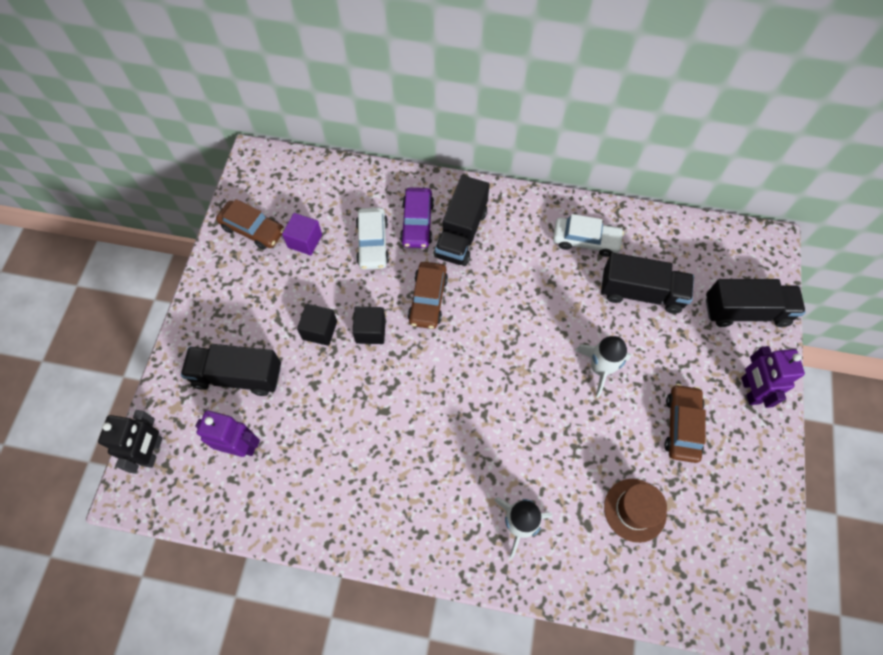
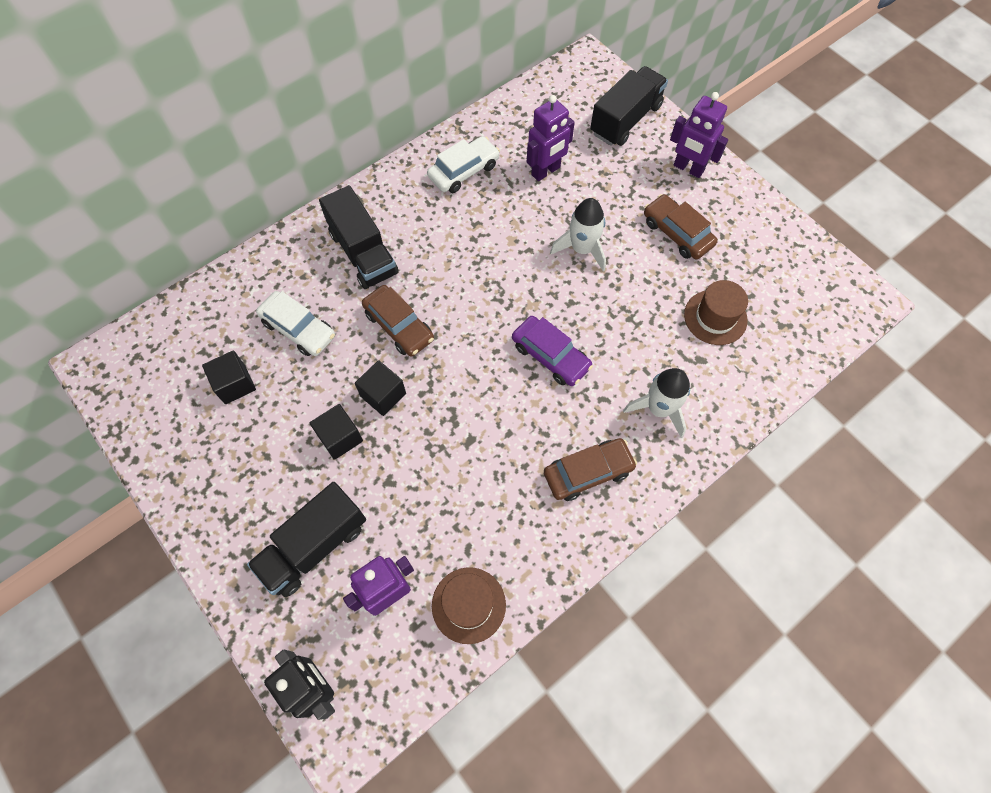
camera: 50 degrees left, 0 degrees up
brown car [216,199,284,250] -> brown car moved to [544,438,637,501]
purple cube [282,213,322,255] -> black cube [202,351,256,404]
purple car [400,188,434,248] -> purple car moved to [512,316,593,386]
black truck [601,253,694,314] -> purple robot [527,95,575,181]
none -> brown hat [432,567,506,644]

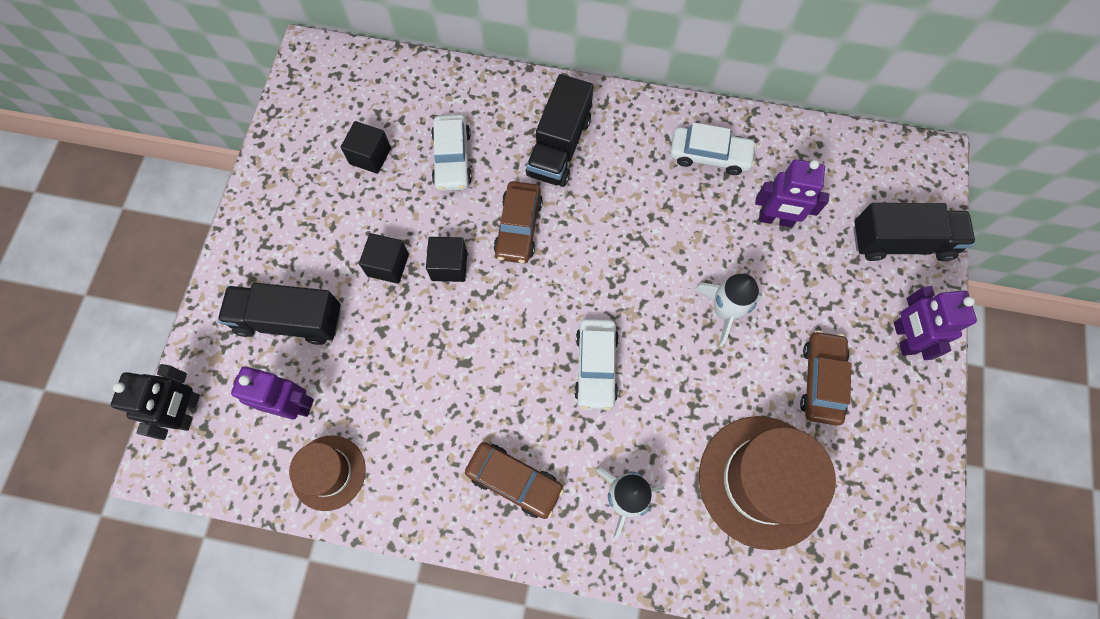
camera: 50 degrees right, 5 degrees up
purple car [512,316,593,386] -> white car [574,319,619,410]
brown hat [684,280,748,345] -> brown hat [699,416,836,550], size x1.75

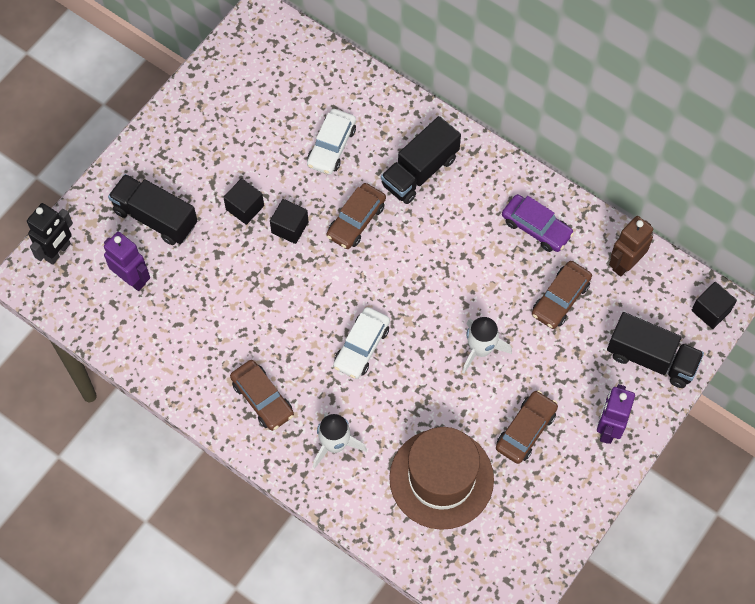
camera: 25 degrees right, 5 degrees down
brown hat [289,435,366,511] -> none
black cube [341,121,391,174] -> black cube moved to [692,282,737,329]
white car [670,123,757,175] -> purple car [502,194,574,252]
purple robot [755,159,829,228] -> brown car [532,261,592,329]
none -> brown robot [609,216,653,277]

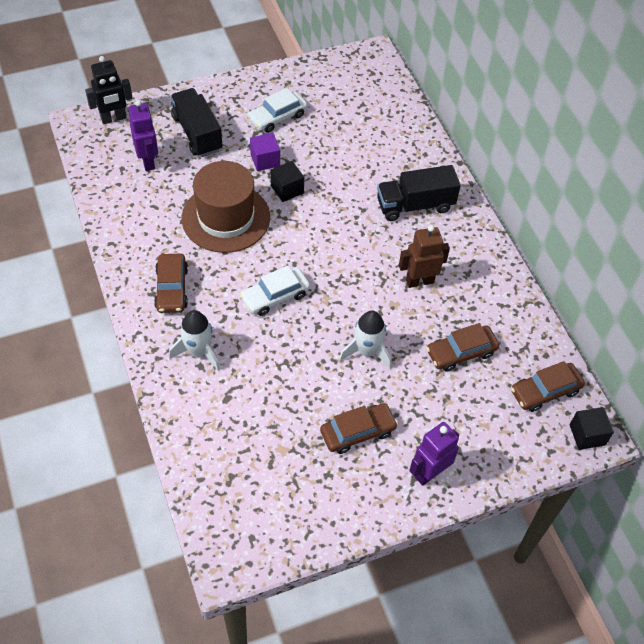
camera: 30 degrees right, 10 degrees down
black cube [223,178,264,225] -> purple cube [250,133,280,171]
white car [307,109,356,175] -> white car moved to [247,88,307,133]
brown car [326,183,386,249] -> brown car moved to [511,361,585,412]
brown hat [389,427,494,530] -> brown hat moved to [182,161,270,253]
purple car [502,194,574,252] -> none
black truck [607,312,704,388] -> none
brown robot [609,216,653,277] -> brown robot moved to [399,225,450,288]

